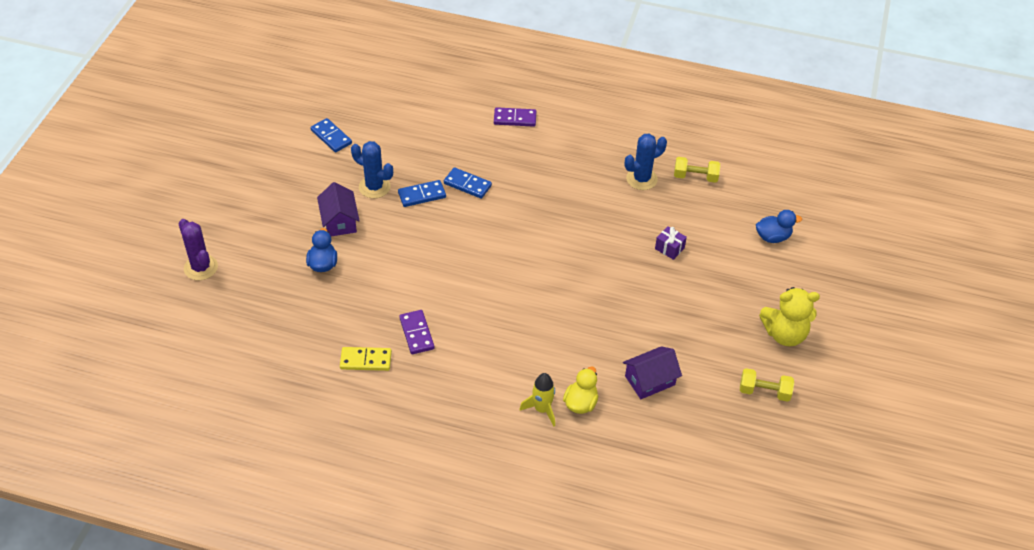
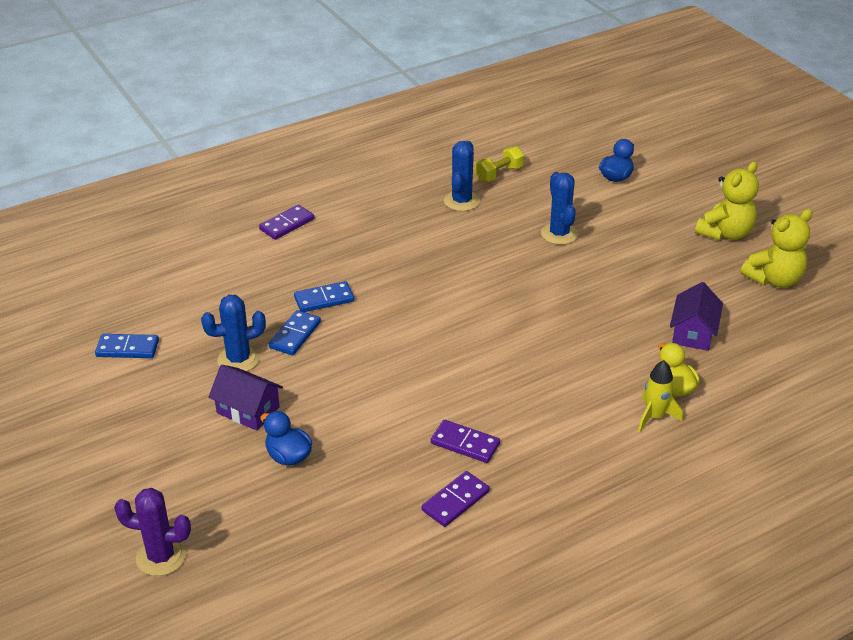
camera: 45 degrees left, 10 degrees down
yellow domino [340,347,392,371] -> purple domino [422,471,490,527]
purple gift [655,226,687,260] -> blue cactus [541,172,578,245]
yellow dumbbell [740,368,794,402] -> yellow teddy bear [741,209,813,288]

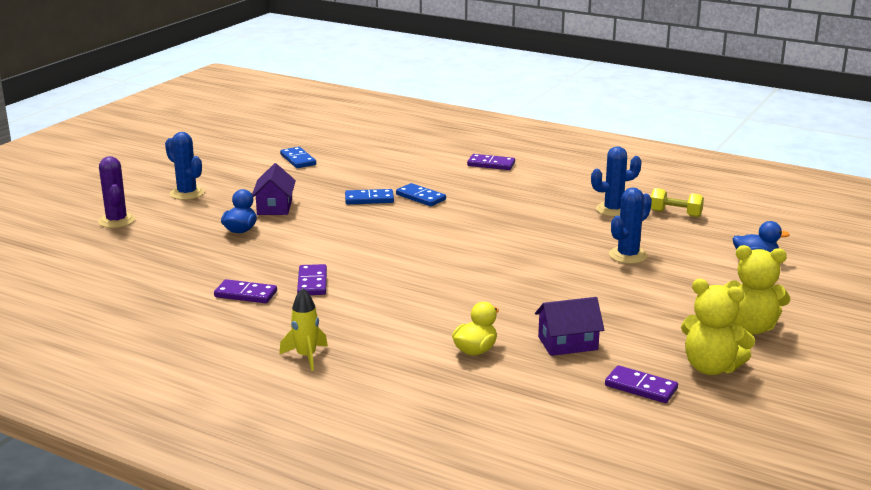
camera: 60 degrees right, 15 degrees down
blue cactus [201,295,266,371] -> blue cactus moved to [165,132,204,200]
yellow rocket [638,360,683,432] -> yellow rocket moved to [279,288,328,371]
none -> purple domino [605,365,678,403]

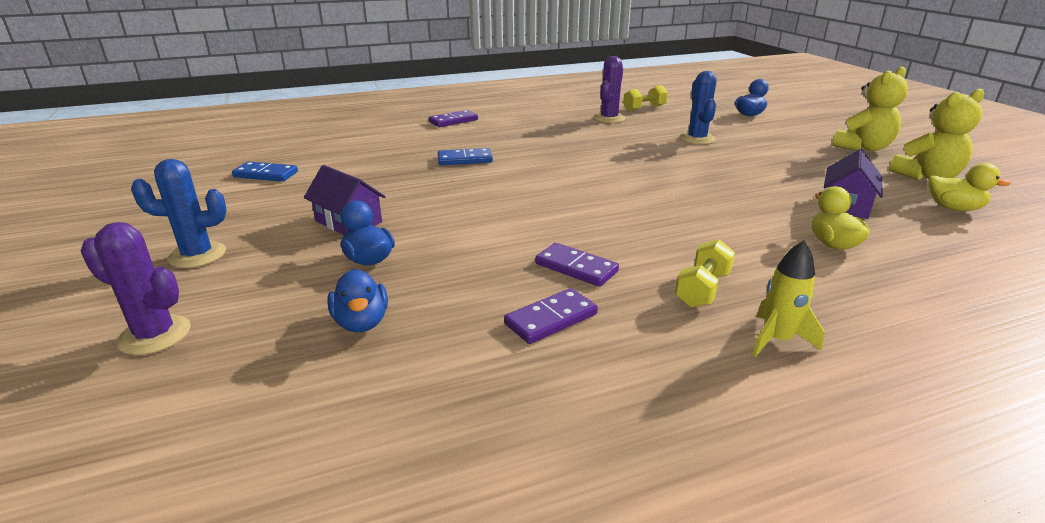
camera: 50 degrees left, 5 degrees up
blue domino [345,189,394,204] -> none
blue cactus [591,146,642,217] -> purple cactus [593,56,625,123]
purple domino [605,365,678,403] -> yellow duck [928,163,1011,211]
none -> blue duck [327,269,388,332]
none -> yellow dumbbell [675,239,735,307]

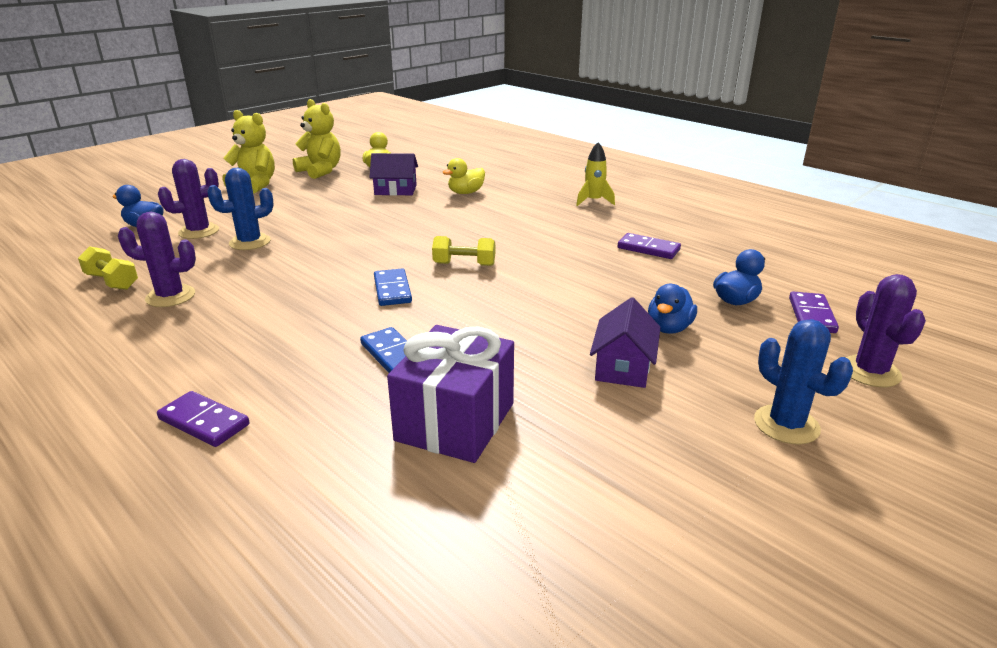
camera: 115 degrees left, 0 degrees up
blue domino [232,161,298,182] -> blue domino moved to [374,268,412,306]
purple domino [535,243,619,287] -> purple domino moved to [789,292,839,333]
yellow dumbbell [675,239,735,307] -> yellow dumbbell moved to [432,236,495,266]
none -> purple cactus [158,159,219,239]
none -> purple gift [387,325,514,463]

